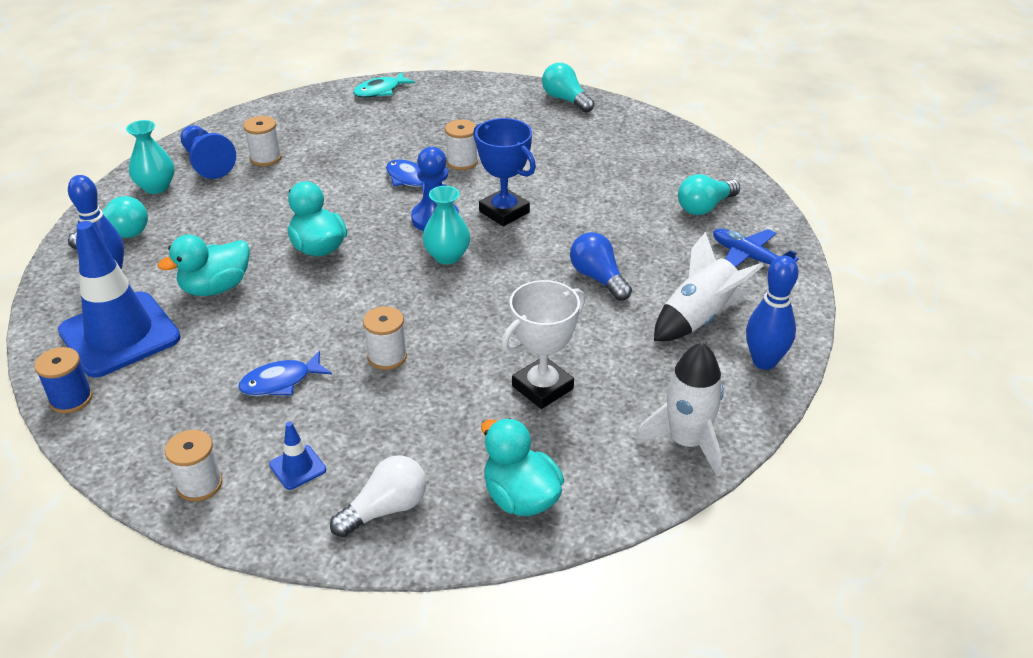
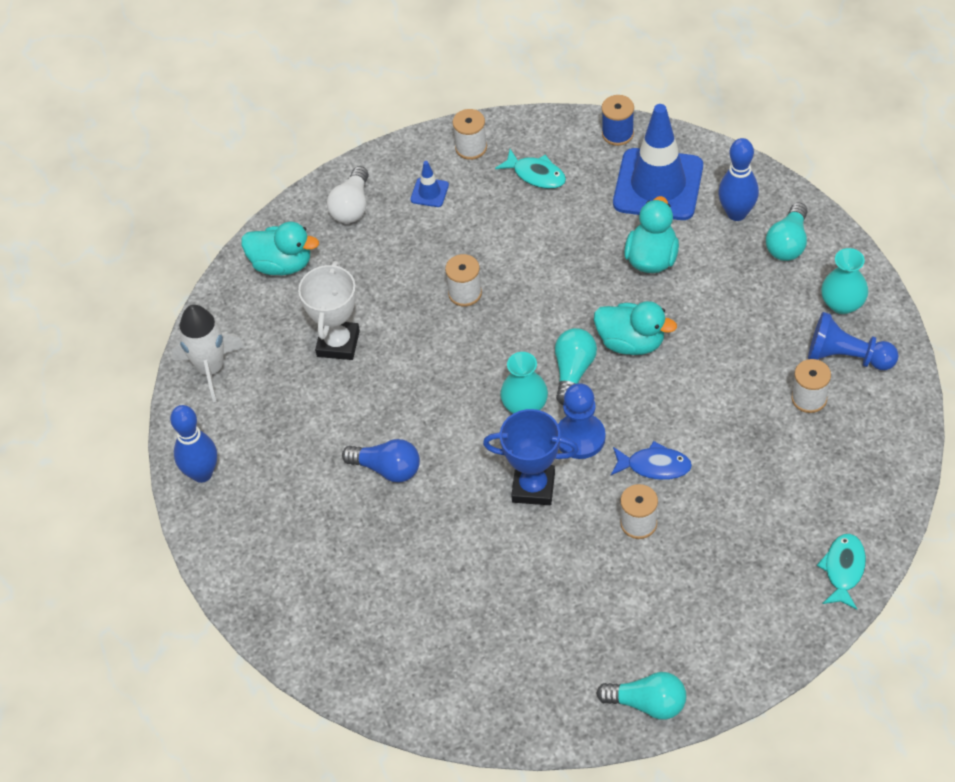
camera: 145 degrees right, 15 degrees up
blue fish [239,351,332,396] -> none
white rocket [654,232,764,341] -> none
turquoise light bulb [678,174,740,215] -> turquoise light bulb moved to [555,328,597,405]
blue plane [713,229,799,267] -> none
none -> turquoise fish [495,149,566,189]

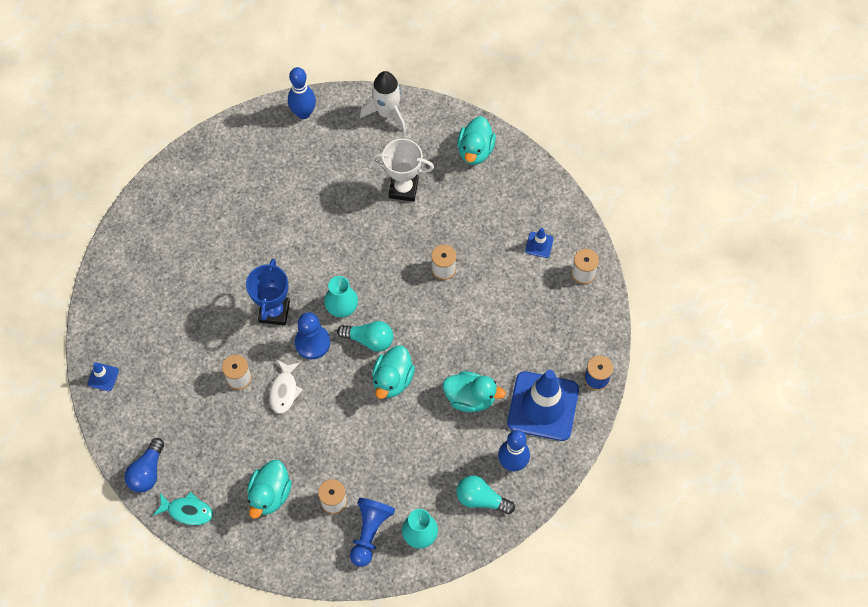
camera: 85 degrees right, 10 degrees up
white light bulb [327,166,369,223] -> none
blue light bulb [342,439,420,482] -> blue light bulb moved to [125,438,164,493]
turquoise fish [495,149,566,189] -> none
turquoise light bulb [596,672,686,720] -> blue traffic cone [87,362,119,391]
blue fish [611,441,692,480] -> white fish [269,360,303,414]
none -> turquoise duck [247,460,292,518]

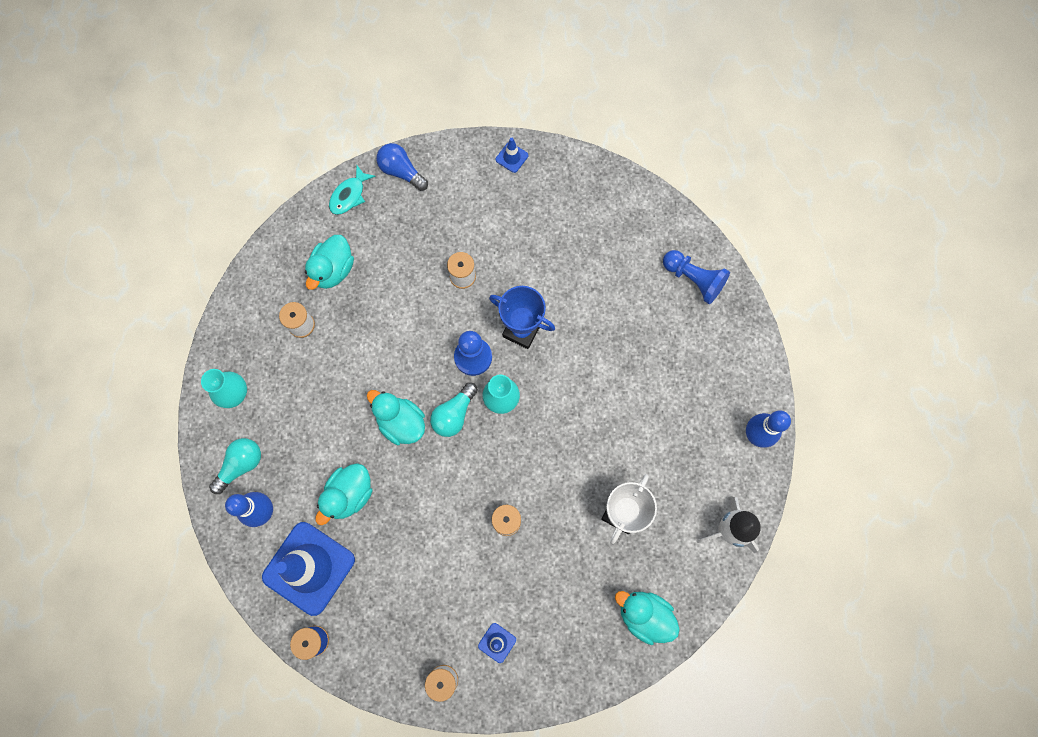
camera: 110 degrees right, 10 degrees up
turquoise duck [247,460,292,518] -> turquoise duck turned 105 degrees counterclockwise [305,235,354,290]
white fish [269,360,303,414] -> none
blue pawn [350,498,395,567] -> blue pawn moved to [663,250,730,304]

